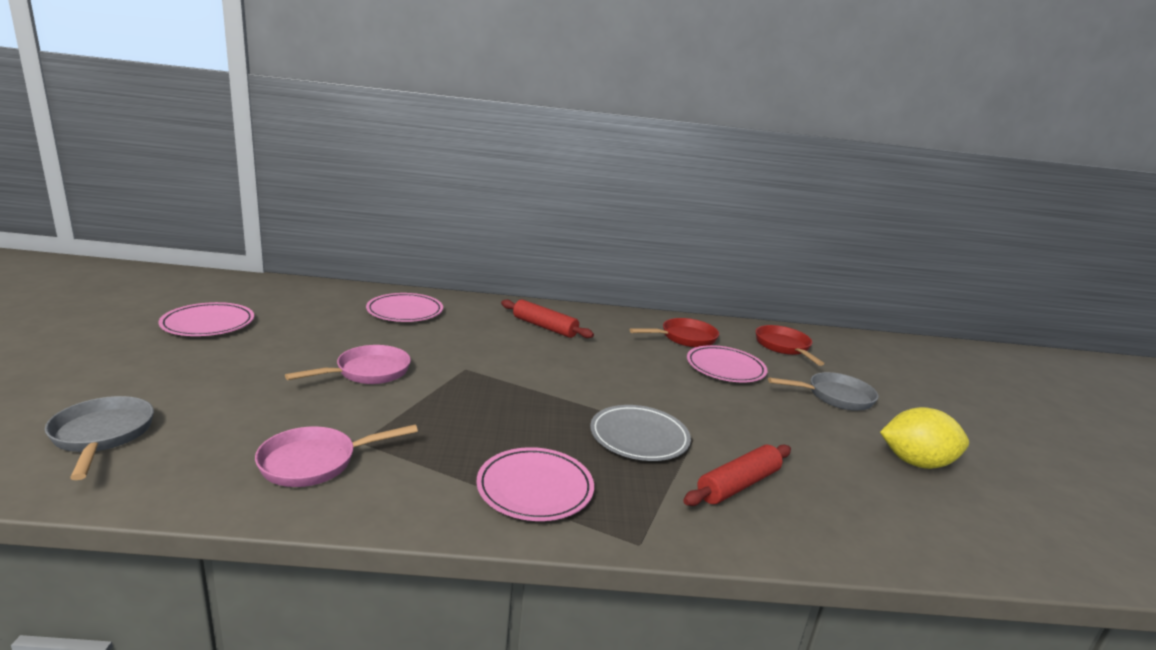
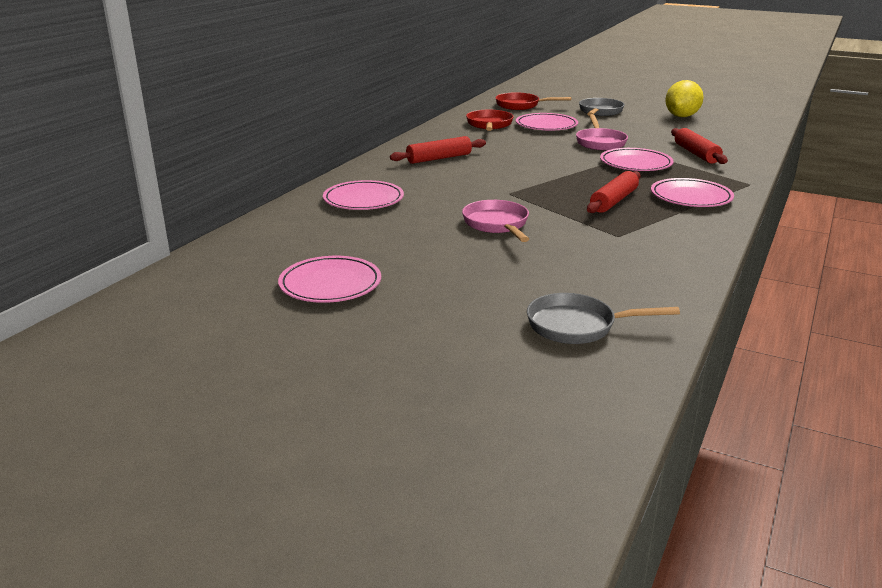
camera: 60 degrees left, 5 degrees up
pink pan [255,424,418,487] -> pink pan moved to [576,114,628,150]
grey plate [590,405,691,461] -> pink plate [600,148,674,171]
none -> red rolling pin [587,171,641,213]

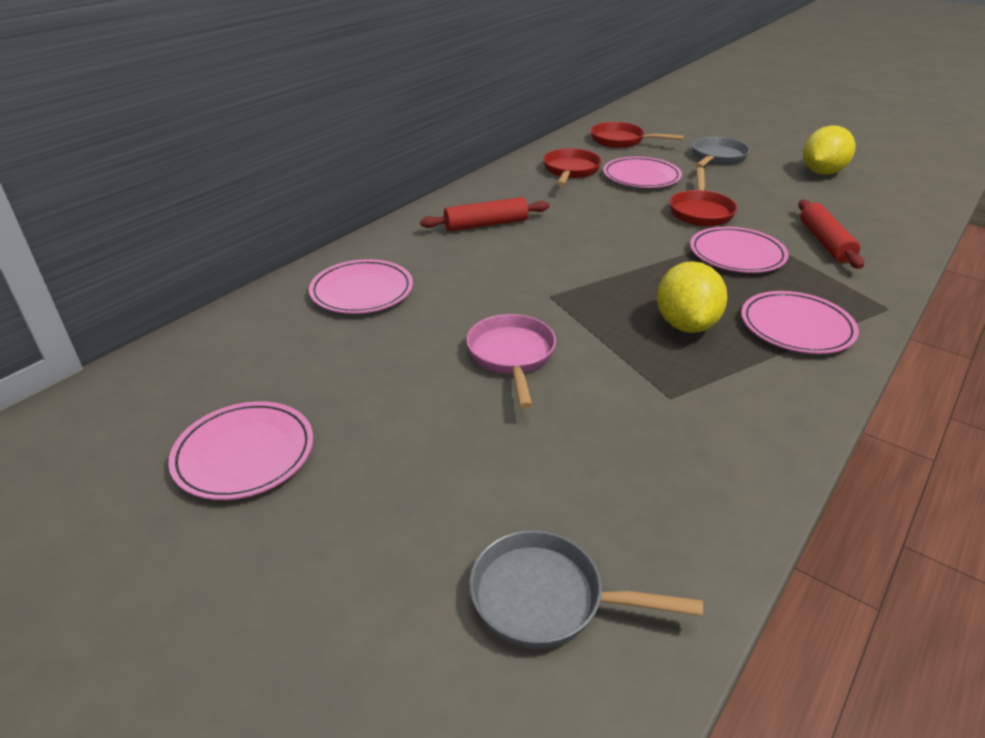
camera: 10 degrees right, 10 degrees up
pink pan [576,114,628,150] -> red pan [669,167,737,226]
red rolling pin [587,171,641,213] -> yellow lemon [657,261,727,333]

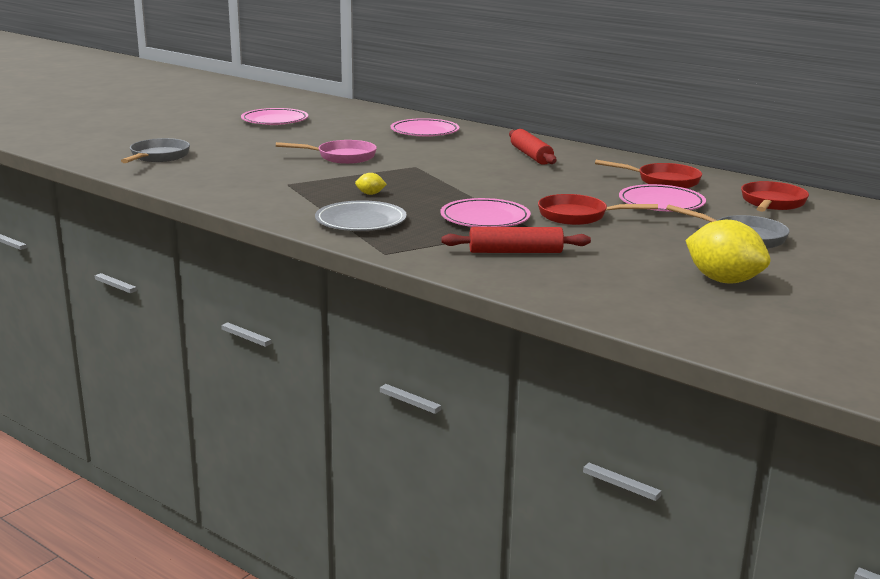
camera: 90 degrees right, 15 degrees down
yellow lemon [657,261,727,333] -> yellow lemon [355,173,387,195], size x0.43
pink plate [741,291,859,354] -> grey plate [315,200,407,231]

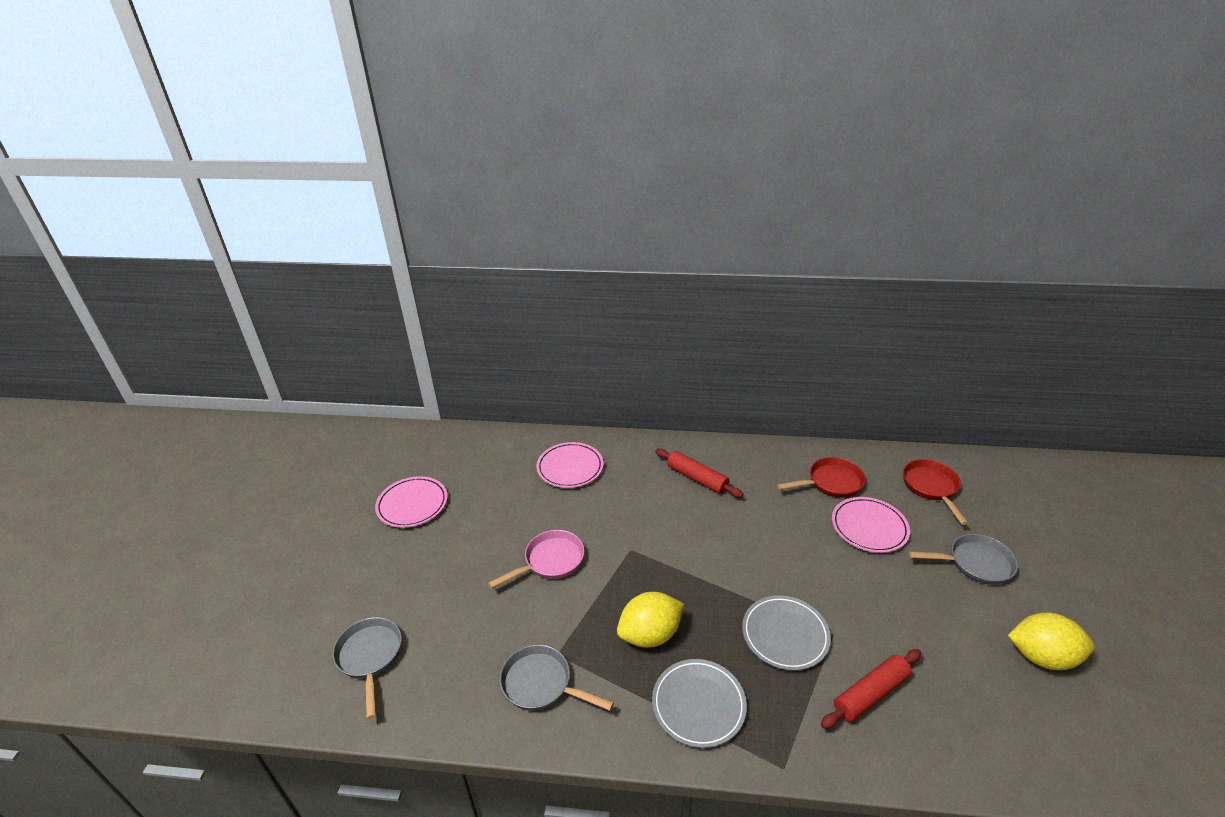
camera: 30 degrees left, 15 degrees up
yellow lemon [355,173,387,195] -> yellow lemon [617,592,684,648], size x2.32
pink plate [440,198,531,227] -> grey plate [742,595,831,671]
red pan [538,194,658,225] -> none
none -> grey pan [500,645,614,711]

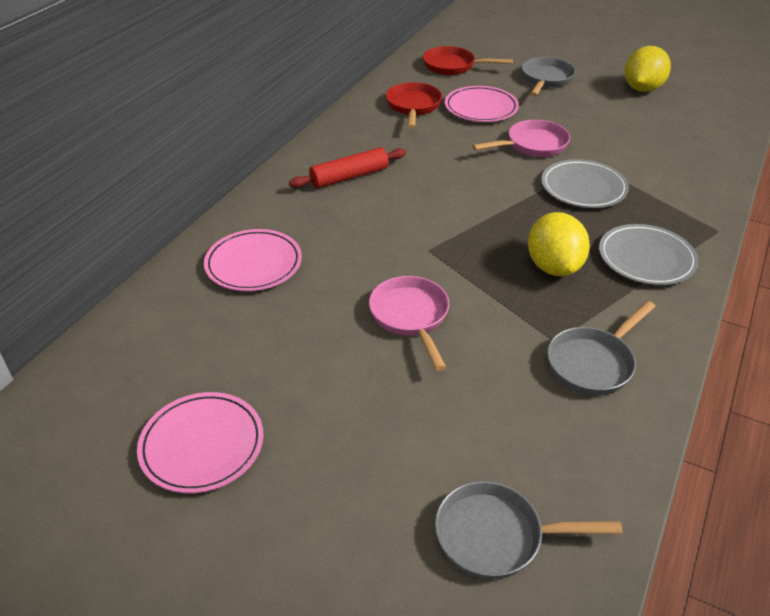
camera: 70 degrees left, 5 degrees up
red rolling pin [821,649,921,729] -> none
none -> pink pan [472,120,570,157]

